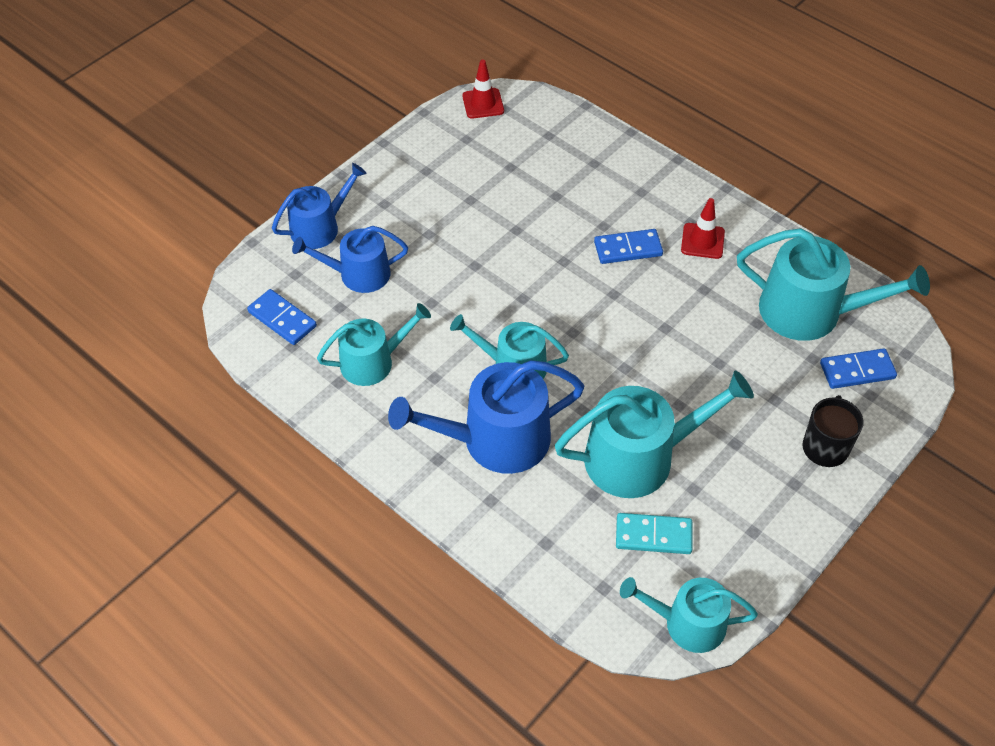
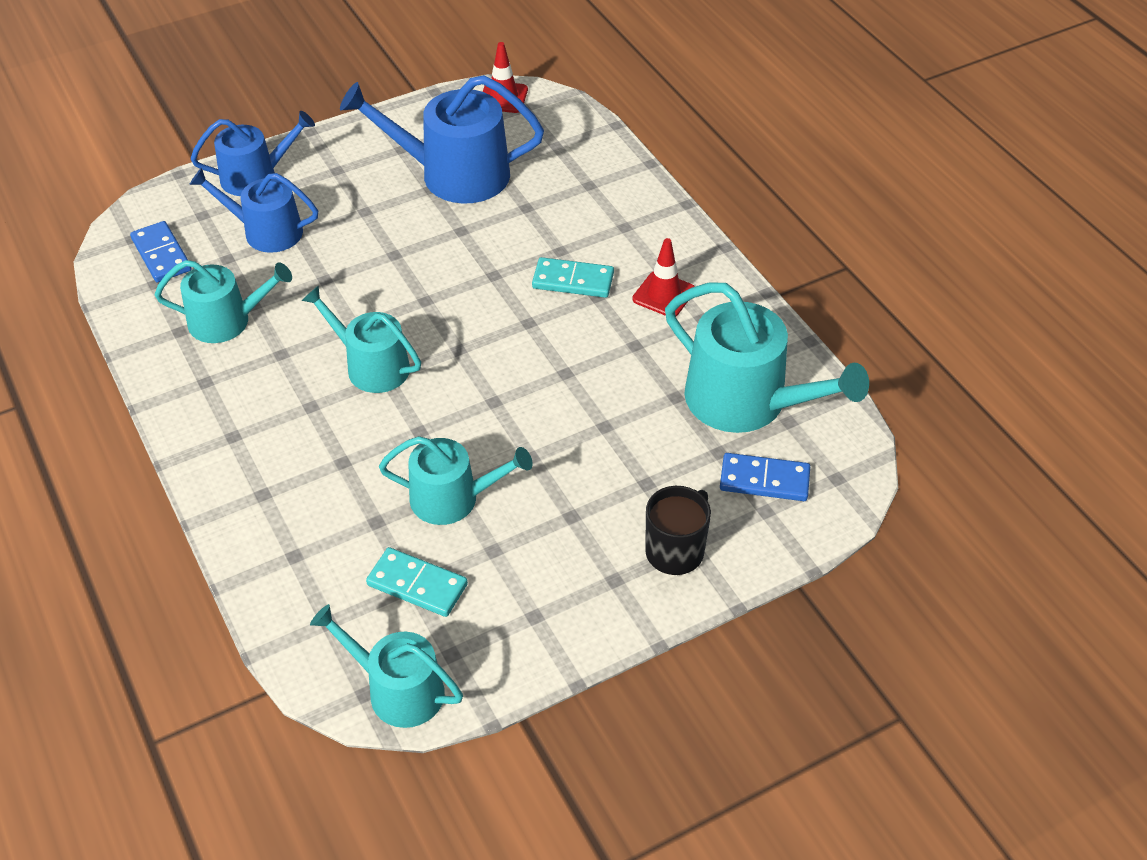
camera: 20 degrees right, 5 degrees down
blue watering can [388,360,584,474] -> blue watering can moved to [340,75,544,204]
turquoise watering can [555,371,754,498] -> turquoise watering can [379,436,532,525], size x0.63
blue domino [594,229,663,264] -> turquoise domino [532,257,614,298]

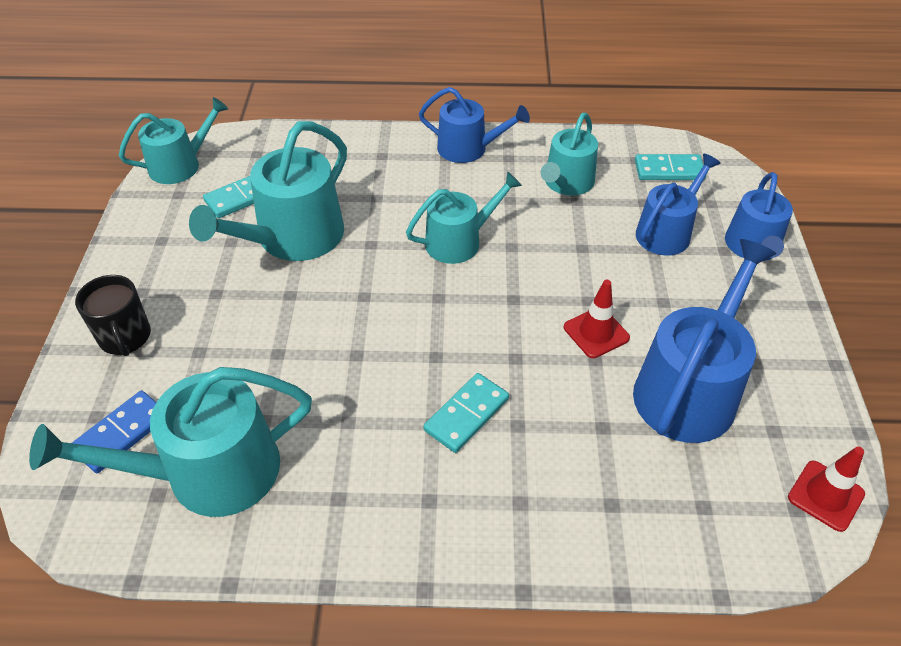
camera: 120 degrees right, 0 degrees up
blue domino [130,221,192,283] -> turquoise domino [635,154,706,180]
turquoise watering can [379,436,532,525] -> turquoise watering can [189,121,347,261], size x1.58
red traffic cone [633,238,695,316] -> red traffic cone moved to [564,280,630,358]
none -> blue watering can [419,87,530,163]

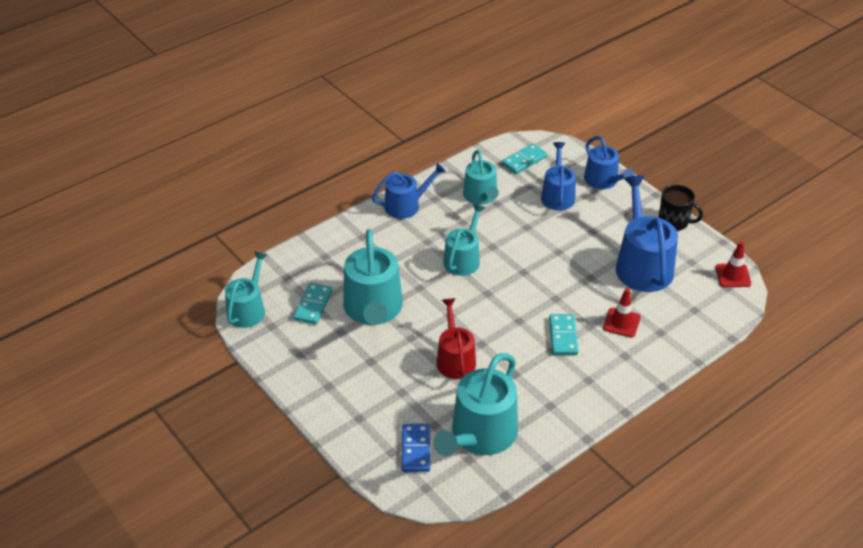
camera: 40 degrees left, 5 degrees down
black mug [75,275,151,356] -> black mug moved to [659,185,703,231]
red traffic cone [564,280,630,358] -> red traffic cone moved to [603,288,641,338]
none -> red watering can [437,298,476,379]

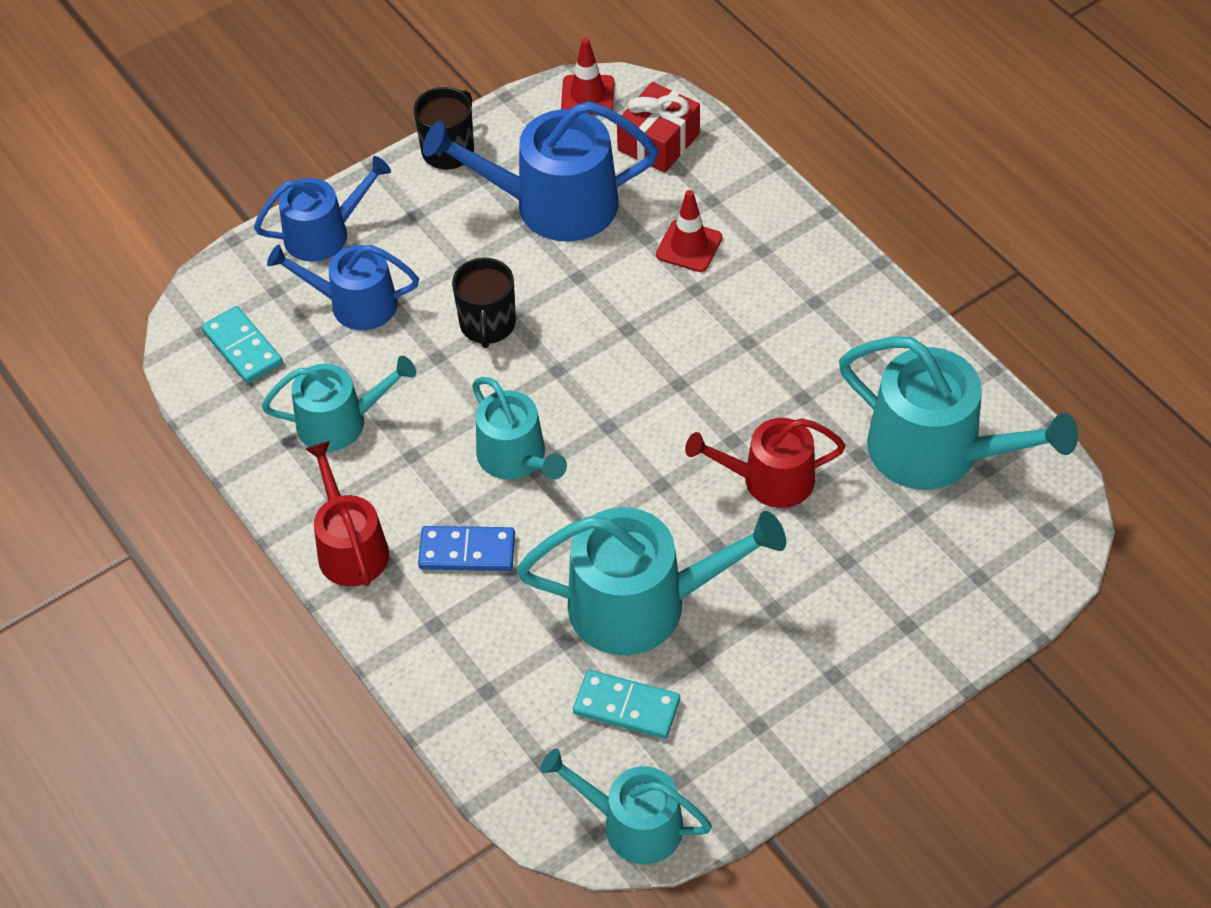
camera: 85 degrees left, 10 degrees up
blue watering can [372,163,446,219] -> red watering can [306,441,389,587]
blue domino [402,424,430,472] -> blue domino moved to [418,526,515,571]
turquoise watering can [443,204,485,276] -> turquoise watering can turned 150 degrees counterclockwise [472,377,567,479]
turquoise domino [549,314,579,355] -> none
none -> black mug [452,258,516,348]
none -> red gift [617,82,700,173]

